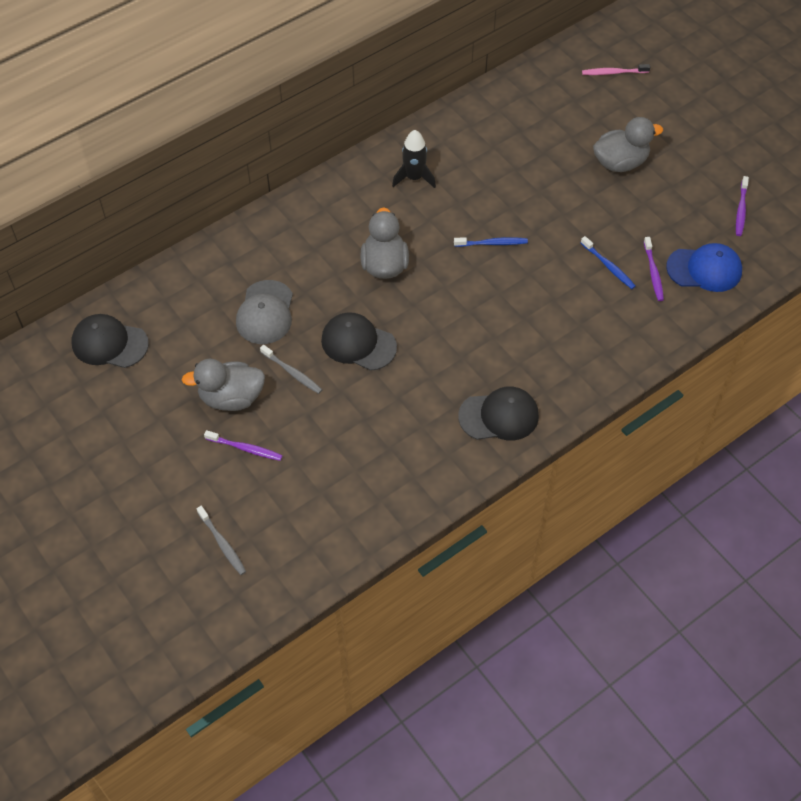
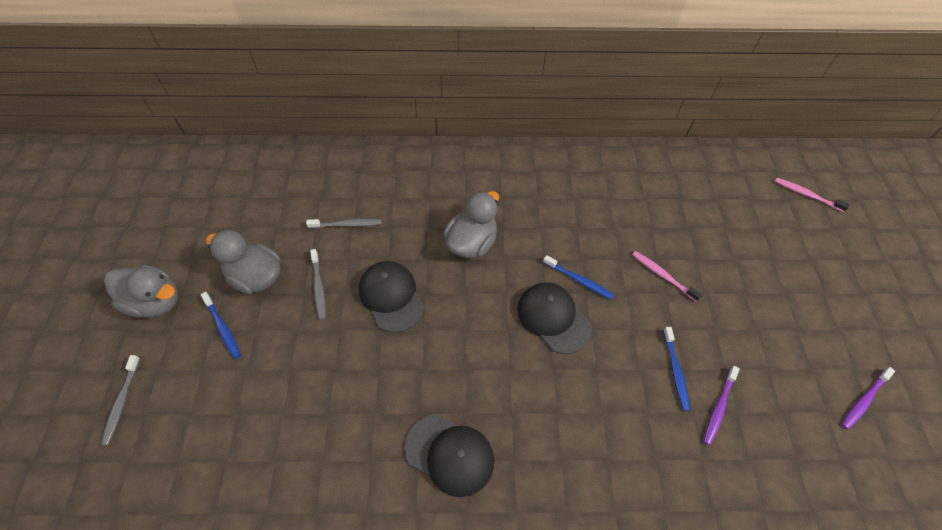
camera: 35 degrees right, 0 degrees up
black cap [72,314,149,368] -> black cap moved to [517,282,592,354]
purple toothbrush [204,430,283,461] -> blue toothbrush [201,292,241,359]
grey cap [236,280,293,344] -> grey toothbrush [306,219,381,228]
black rocket [392,130,436,188] -> none
grey duck [593,117,663,172] -> grey duck moved to [104,265,178,317]
blue cap [666,243,742,292] -> none
none -> pink toothbrush [632,251,702,301]

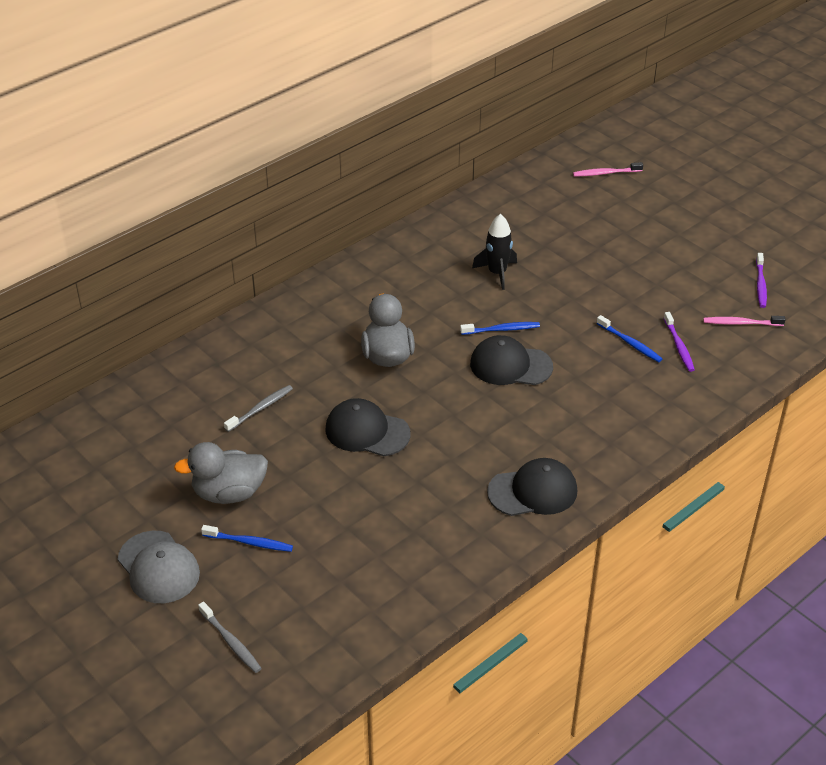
camera: 40 degrees left, 15 degrees down
grey duck [104,265,178,317] -> grey cap [118,531,200,603]
grey toothbrush [310,249,326,320] -> none
pink toothbrush [632,251,702,301] -> pink toothbrush moved to [703,316,786,326]
none -> black rocket [472,214,517,290]

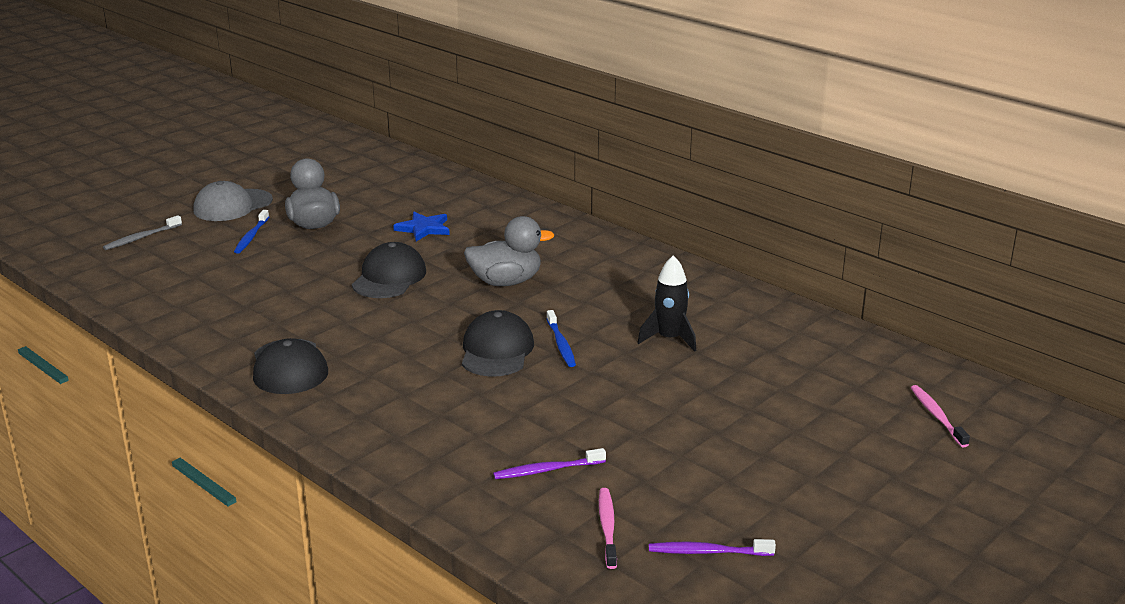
camera: 85 degrees right, 15 degrees down
grey toothbrush [224,385,293,432] -> blue star [393,212,450,241]
blue toothbrush [597,315,662,362] -> none

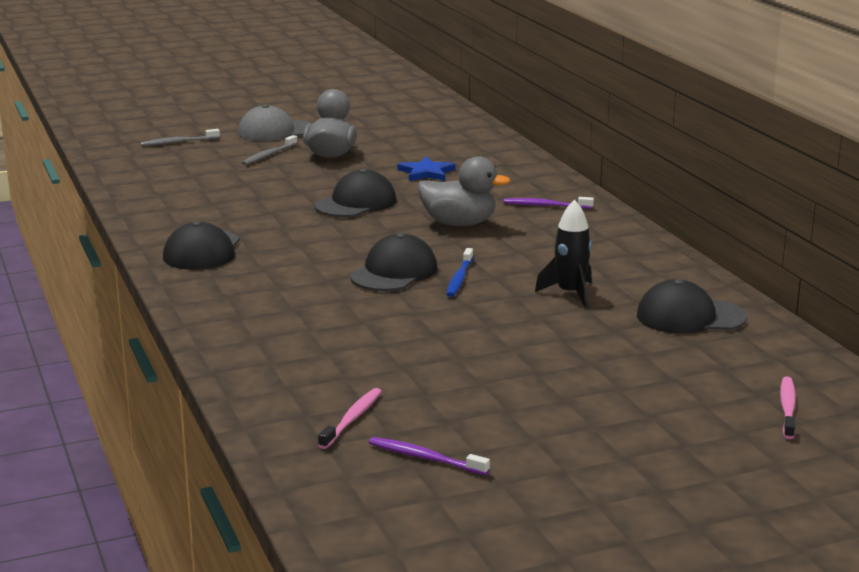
camera: 25 degrees right, 5 degrees down
blue toothbrush [234,210,269,254] -> grey toothbrush [242,135,298,165]
purple toothbrush [493,448,606,479] -> purple toothbrush moved to [503,197,594,209]
none -> black cap [637,279,747,334]

